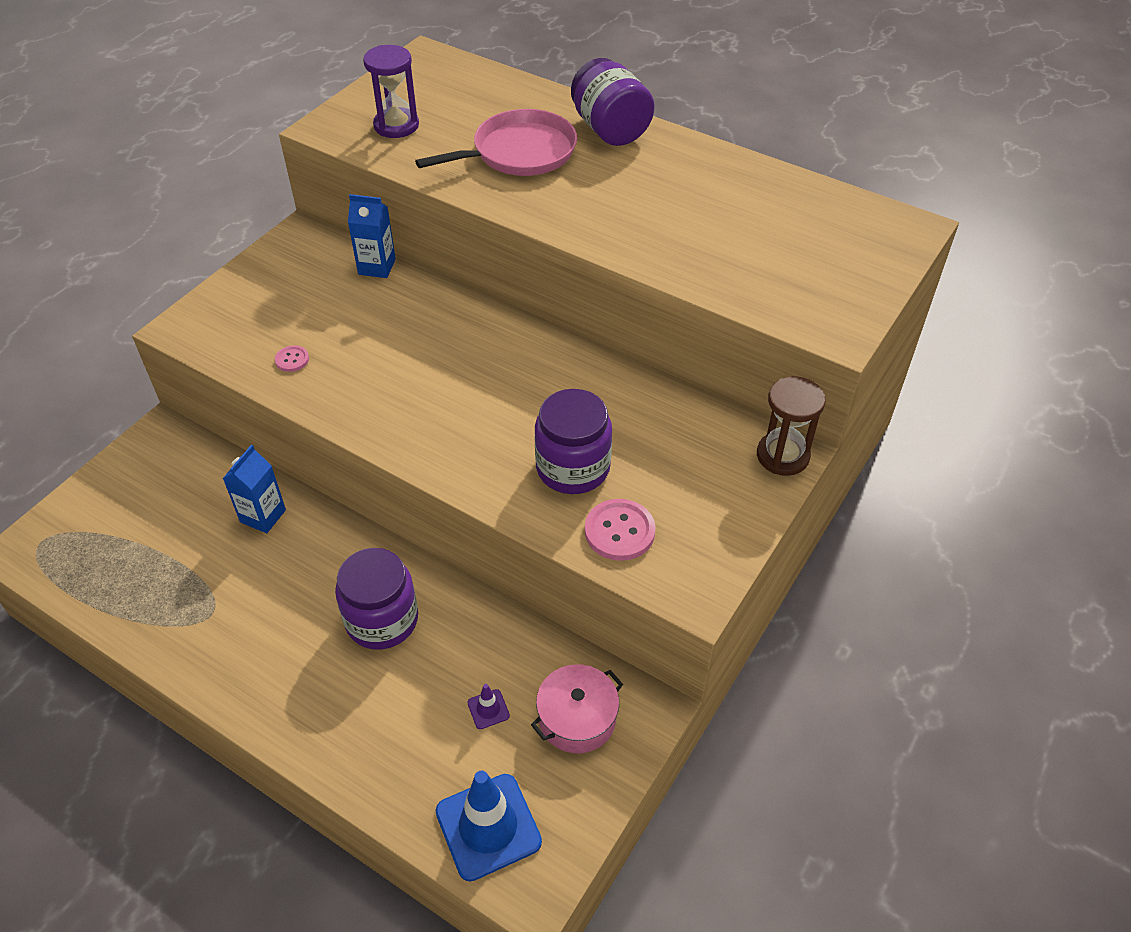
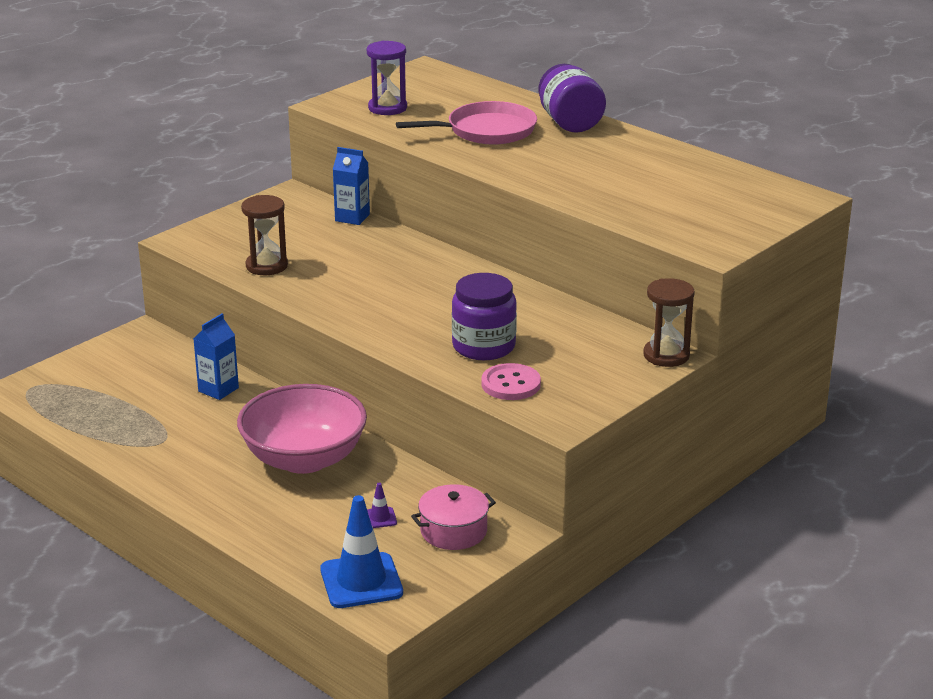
camera: 10 degrees right, 20 degrees down
pink button [275,346,309,372] -> brown hourglass [241,195,288,275]
purple jar [335,548,418,650] -> pink bowl [237,384,367,474]

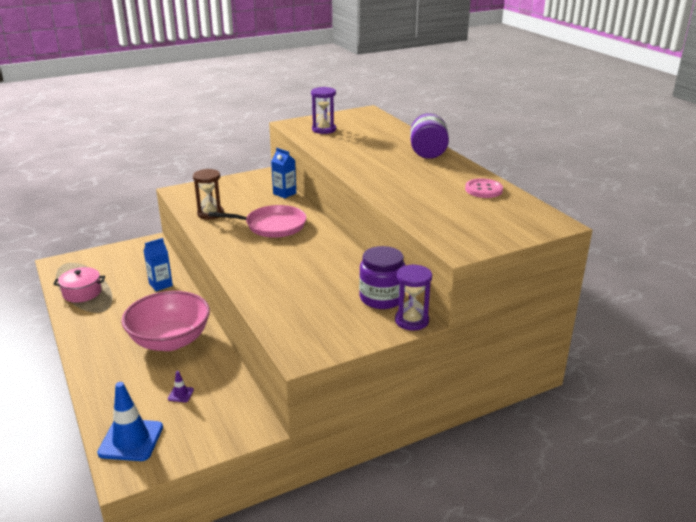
camera: 20 degrees right, 0 degrees up
pink pan [396,101,537,144] -> pink pan moved to [208,205,306,238]
pink pot [411,484,496,550] -> pink pot moved to [53,267,105,303]
purple jar [452,273,517,360] -> purple jar moved to [359,246,406,309]
pink button [481,363,541,400] -> pink button moved to [465,178,503,198]
brown hourglass [643,278,695,367] -> purple hourglass [395,264,432,331]

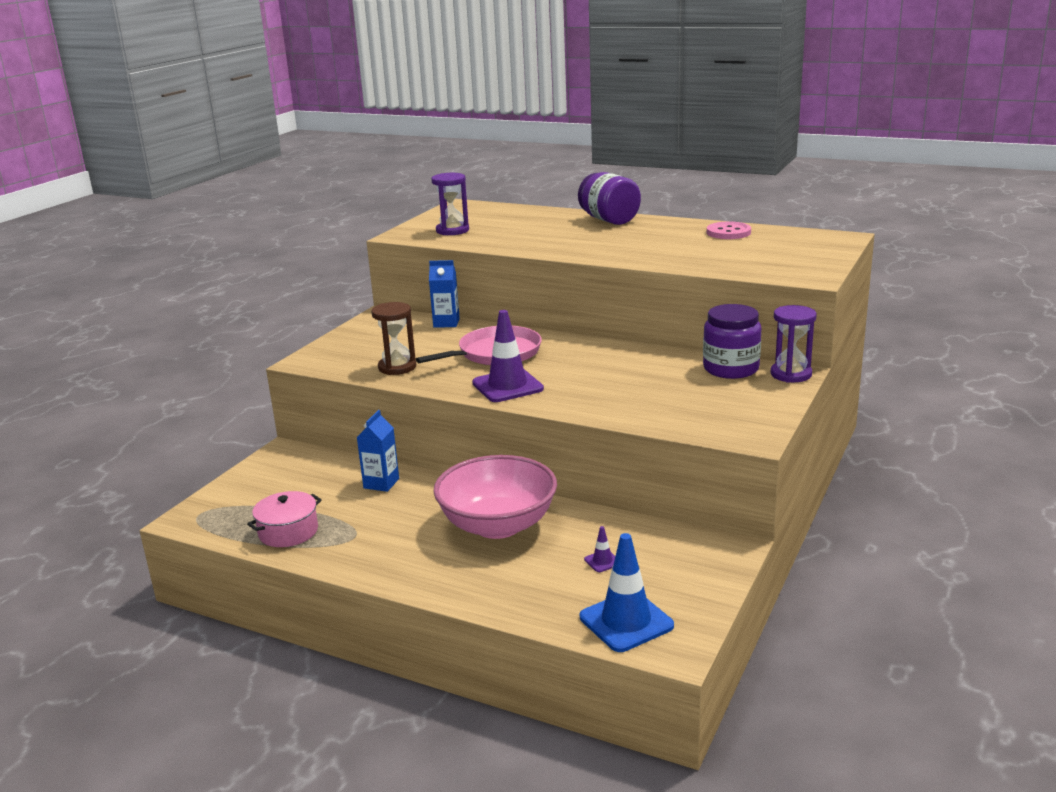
camera: 35 degrees left, 5 degrees down
none -> purple traffic cone [472,310,544,402]

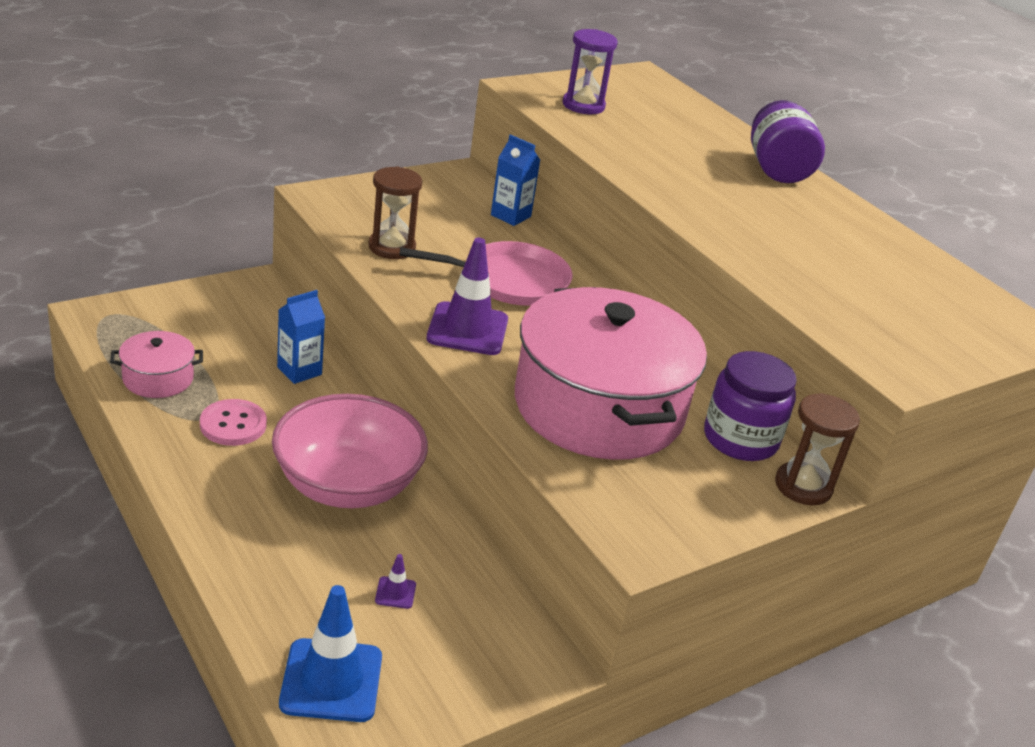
camera: 25 degrees right, 10 degrees up
pink button [707,221,751,239] -> pink button moved to [200,399,267,446]
purple hourglass [770,305,817,383] -> brown hourglass [775,393,860,505]
none -> pink pot [515,287,707,460]

